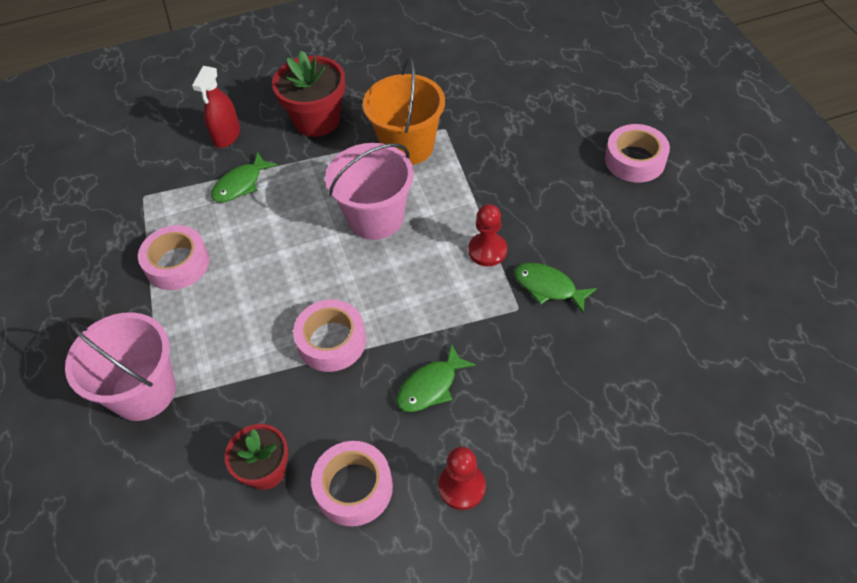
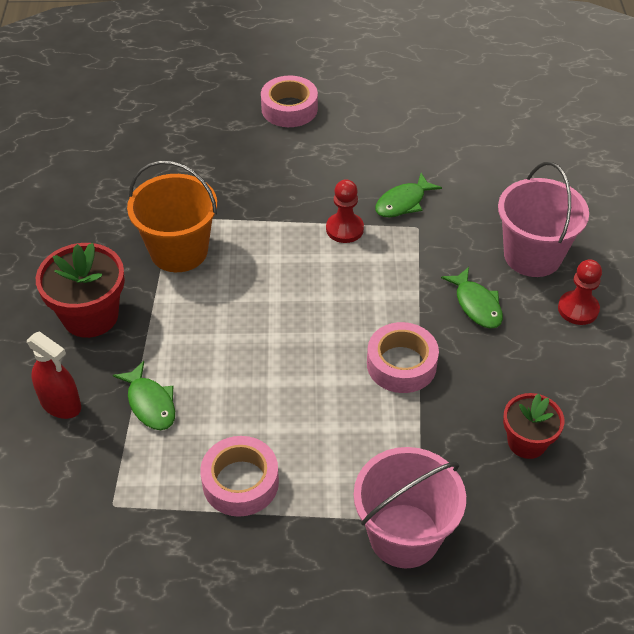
camera: 75 degrees left, 5 degrees down
pink tape [311,441,393,526] -> none
pink bucket [325,143,414,240] -> pink bucket moved to [498,162,589,277]

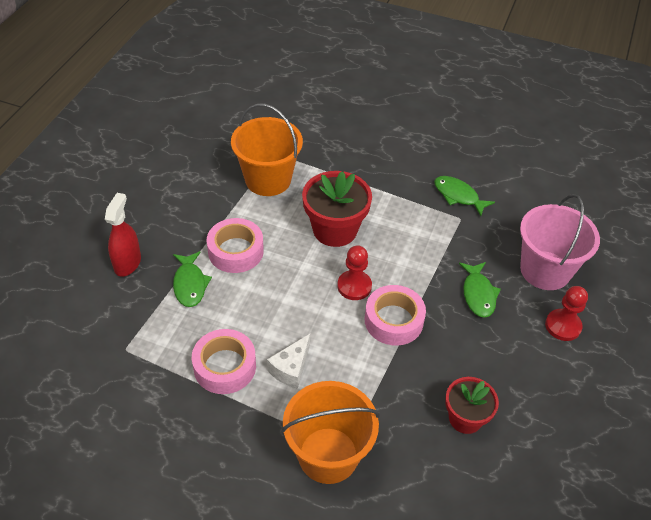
camera: 20 degrees right, 0 degrees up
red spray bottle [27,331,81,419] -> red spray bottle turned 135 degrees counterclockwise [105,193,141,277]
red flower pot [36,243,125,338] -> red flower pot moved to [302,171,372,247]
pink tape [261,76,318,127] -> pink tape moved to [207,218,264,273]
red pawn [326,179,364,243] -> red pawn moved to [337,245,372,300]
pink bucket [354,447,466,568] -> orange bucket [281,381,380,484]
green fish [375,173,442,217] -> green fish turned 60 degrees clockwise [434,176,495,216]
none -> white cheese [267,334,310,389]

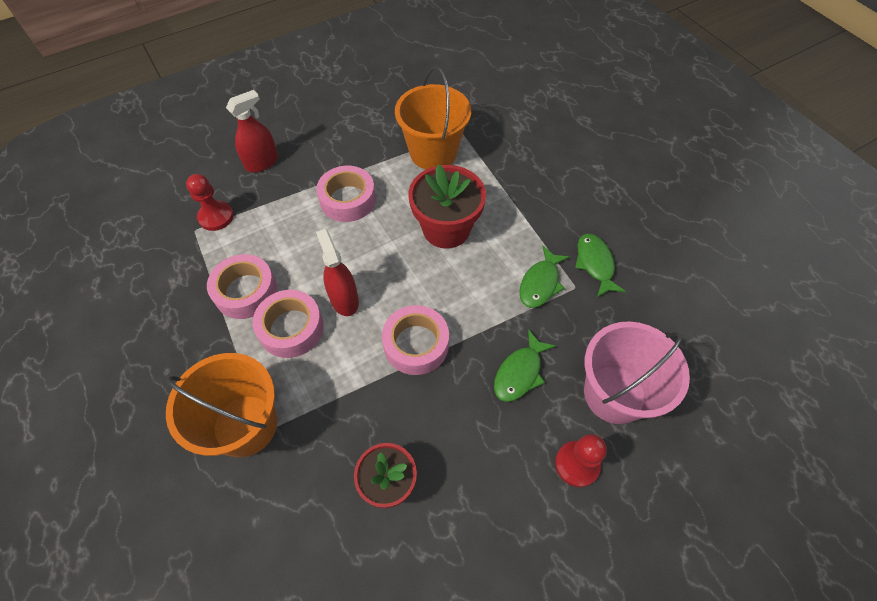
camera: 40 degrees right, 10 degrees up
green fish [173,251,212,307] -> green fish moved to [519,246,569,308]
white cheese [267,334,310,389] -> pink tape [253,290,324,358]
red pawn [337,245,372,300] -> red pawn moved to [186,174,234,231]
none -> red spray bottle [316,229,359,316]

